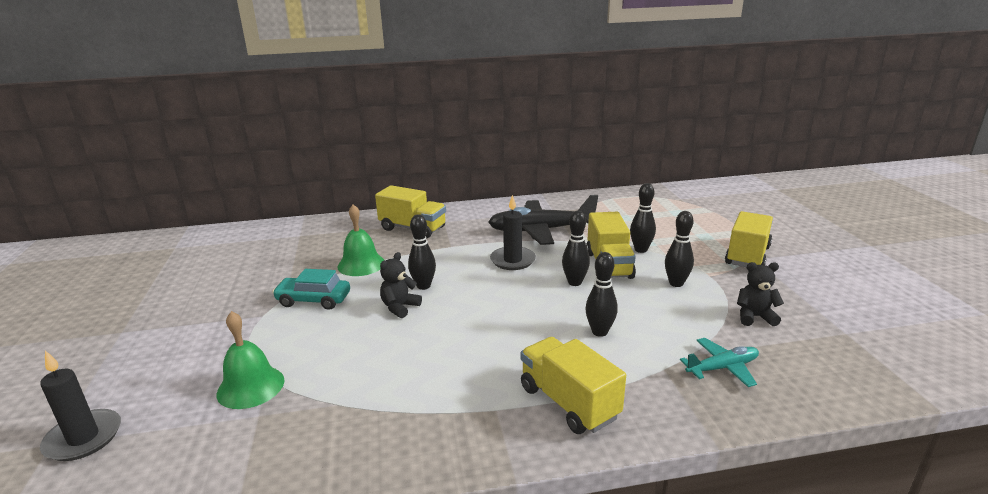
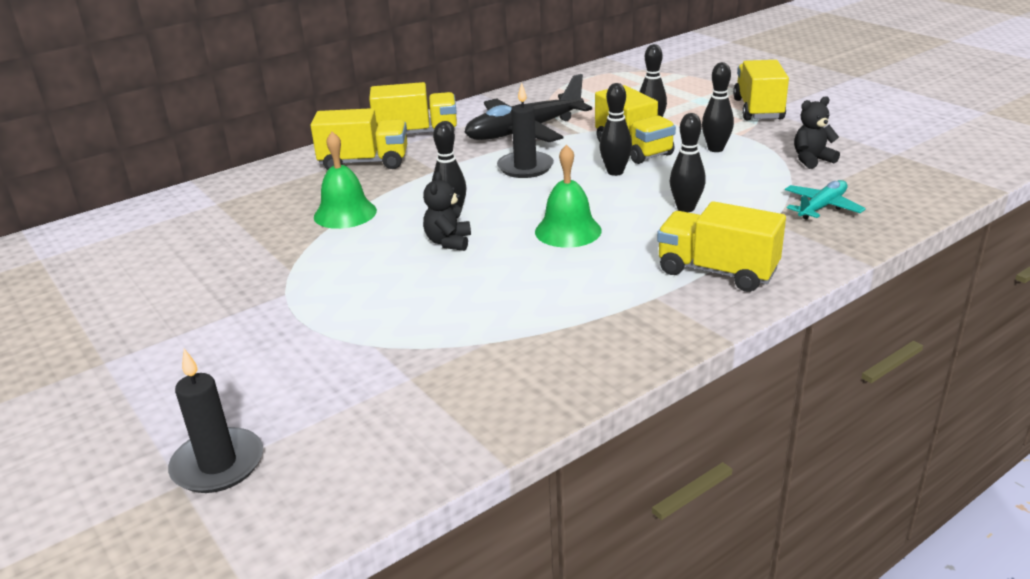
camera: 25 degrees left, 5 degrees up
green bell [216,311,284,409] -> green bell moved to [535,144,602,248]
turquoise car [272,269,350,310] -> none
none -> yellow truck [369,82,457,134]

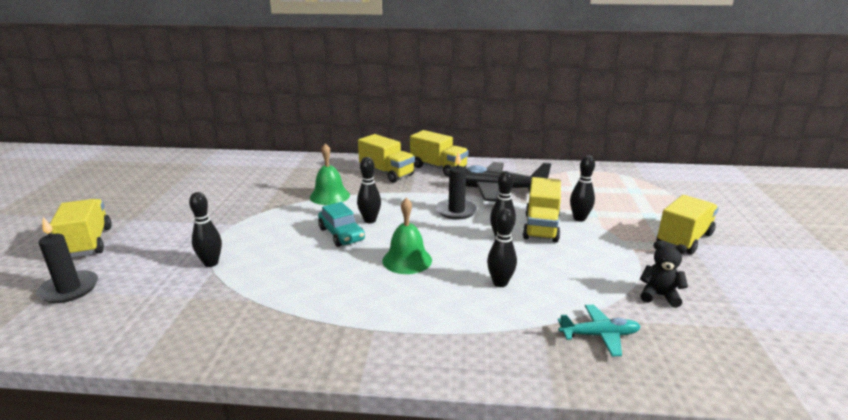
camera: 40 degrees right, 5 degrees down
black teddy bear [423,172,471,251] -> turquoise car [318,202,365,247]
yellow truck [657,201,786,292] -> yellow truck moved to [50,199,112,258]
black bowling pin [702,62,734,152] -> black bowling pin moved to [189,192,222,267]

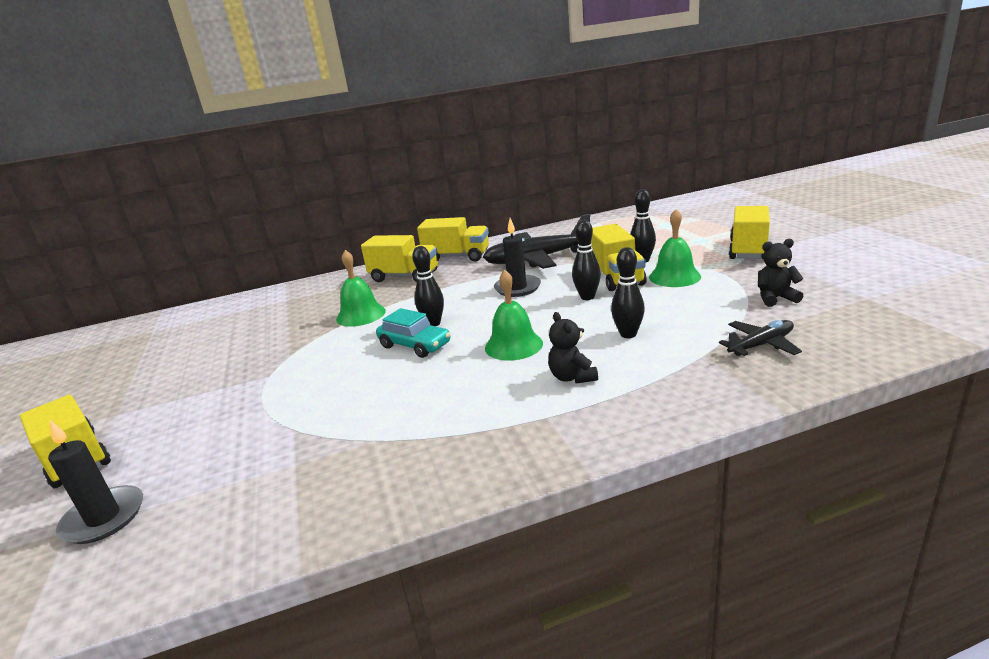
camera: 20 degrees left, 0 degrees up
black bowling pin [189,192,222,267] -> none
turquoise plane [558,305,641,357] -> black plane [719,320,802,356]
none -> black teddy bear [548,312,598,384]
none -> green bell [649,209,701,287]

